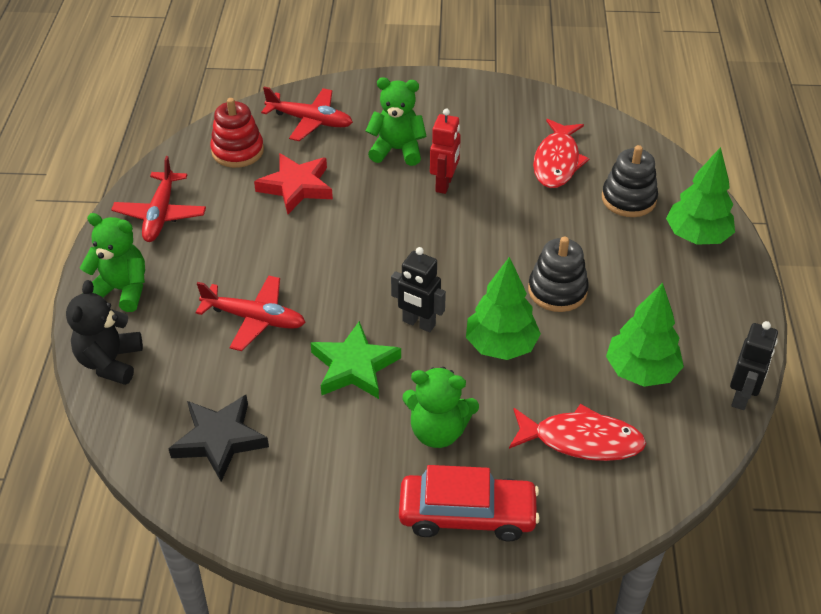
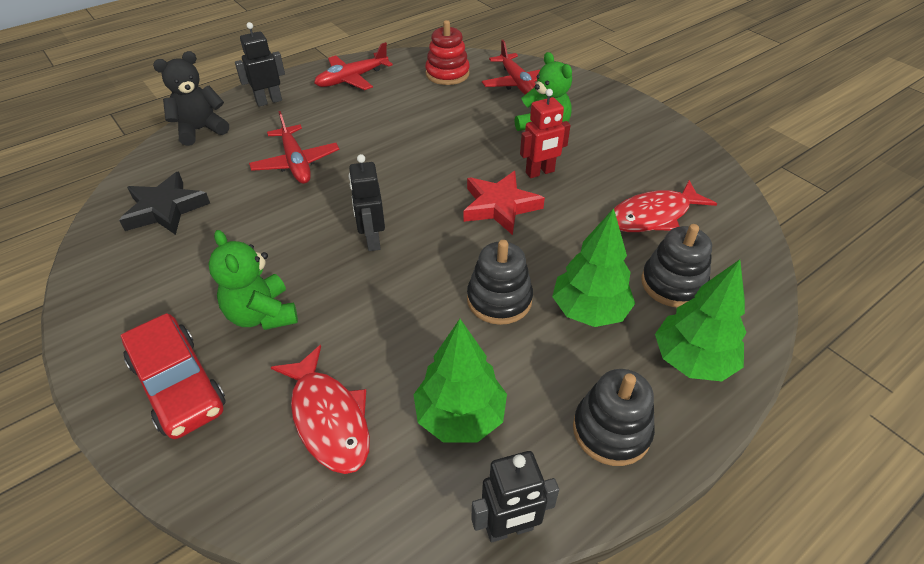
camera: 50 degrees right, 0 degrees up
green teddy bear [80,213,145,312] -> black robot [235,22,285,107]
red star [254,153,333,214] -> red star moved to [464,171,545,235]
green star [310,321,401,399] -> none
green tree [466,257,541,360] -> green tree moved to [552,208,635,327]
none -> black stacking toy [573,369,655,466]

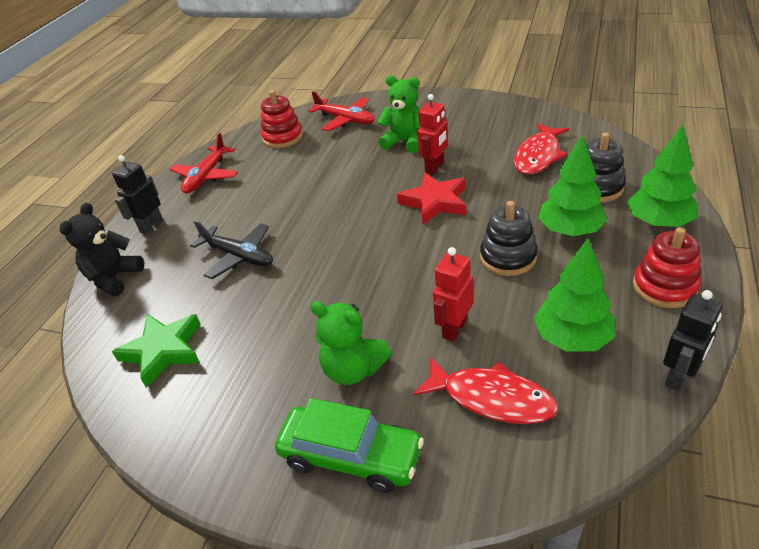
camera: 30 degrees left, 5 degrees down
black star [119,172,210,235] -> green star [112,314,200,388]
red car [121,313,226,439] -> green car [275,398,424,493]
red plane [249,111,339,184] -> black plane [190,220,273,279]
black robot [349,154,385,251] -> none
black stacking toy [573,369,655,466] -> red stacking toy [633,227,701,308]
none -> red robot [433,247,473,342]

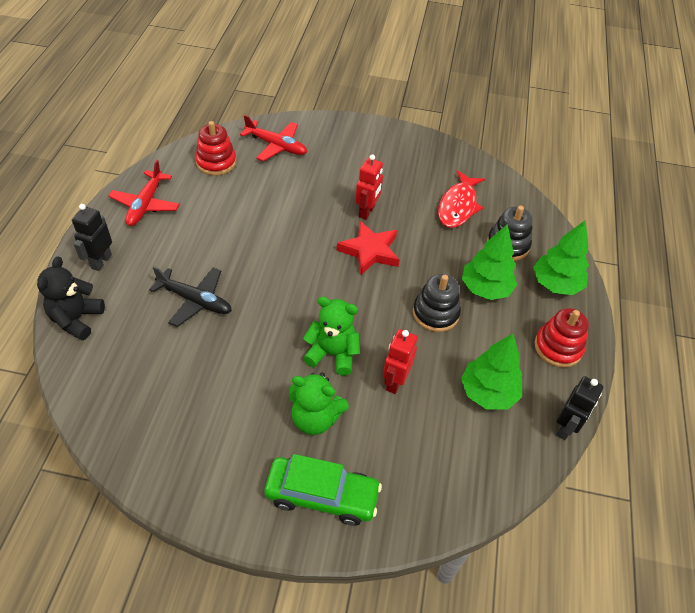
camera: 15 degrees left, 10 degrees up
green star [112,314,200,388] -> none
green teddy bear [377,75,420,153] -> green teddy bear moved to [303,297,360,376]
red fish [413,357,558,424] -> none

